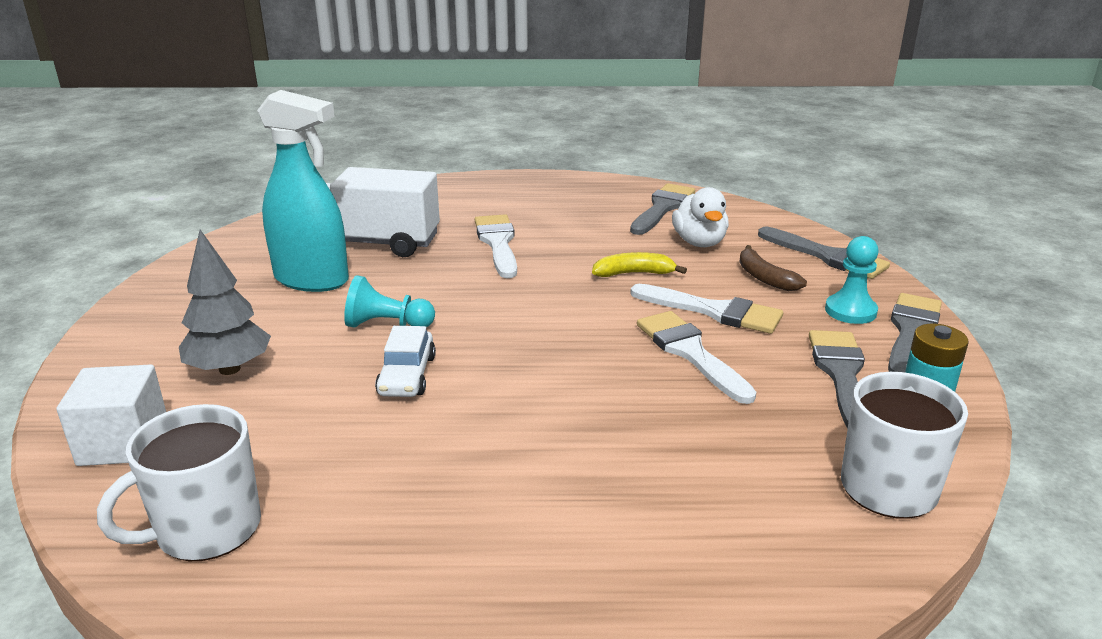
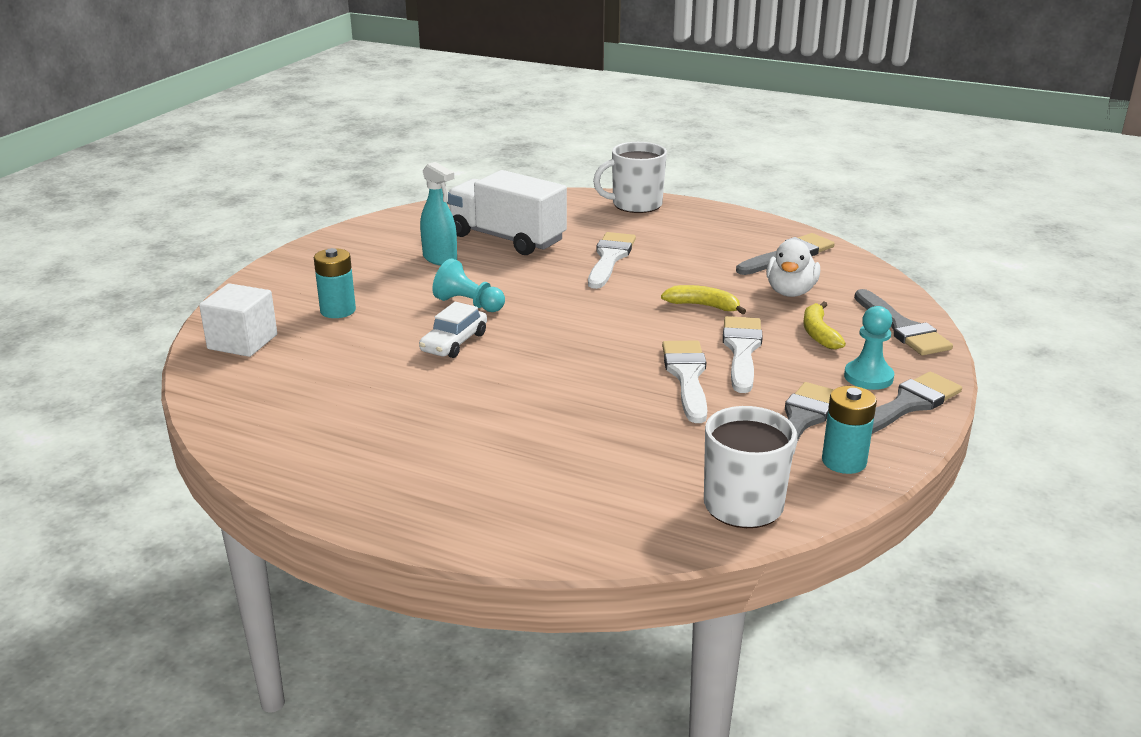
camera: 25 degrees right, 0 degrees up
white mug [97,404,261,561] -> white mug moved to [593,142,667,213]
grey tree [179,230,271,375] -> turquoise battery [314,248,356,318]
turquoise spray bottle [257,90,349,292] -> turquoise spray bottle [420,162,457,266], size x0.63
white brush [630,284,783,334] -> white brush turned 135 degrees counterclockwise [723,316,762,393]
brown banana [739,245,807,291] -> yellow banana [803,302,846,350]

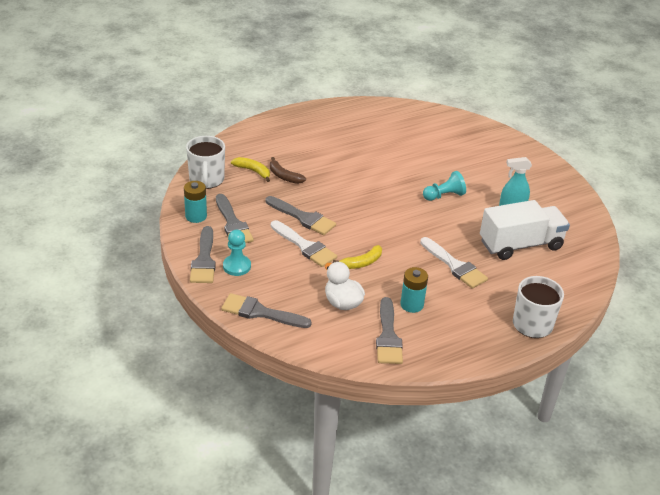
camera: 125 degrees right, 10 degrees up
white cube [199,283,277,357] -> none
turquoise battery [314,248,356,318] -> turquoise battery moved to [400,267,428,313]
white car [419,302,487,358] -> none
white brush [662,341,707,423] -> grey brush [266,196,336,235]
yellow banana [803,302,846,350] -> yellow banana moved to [231,157,270,182]
none -> brown banana [270,157,306,184]

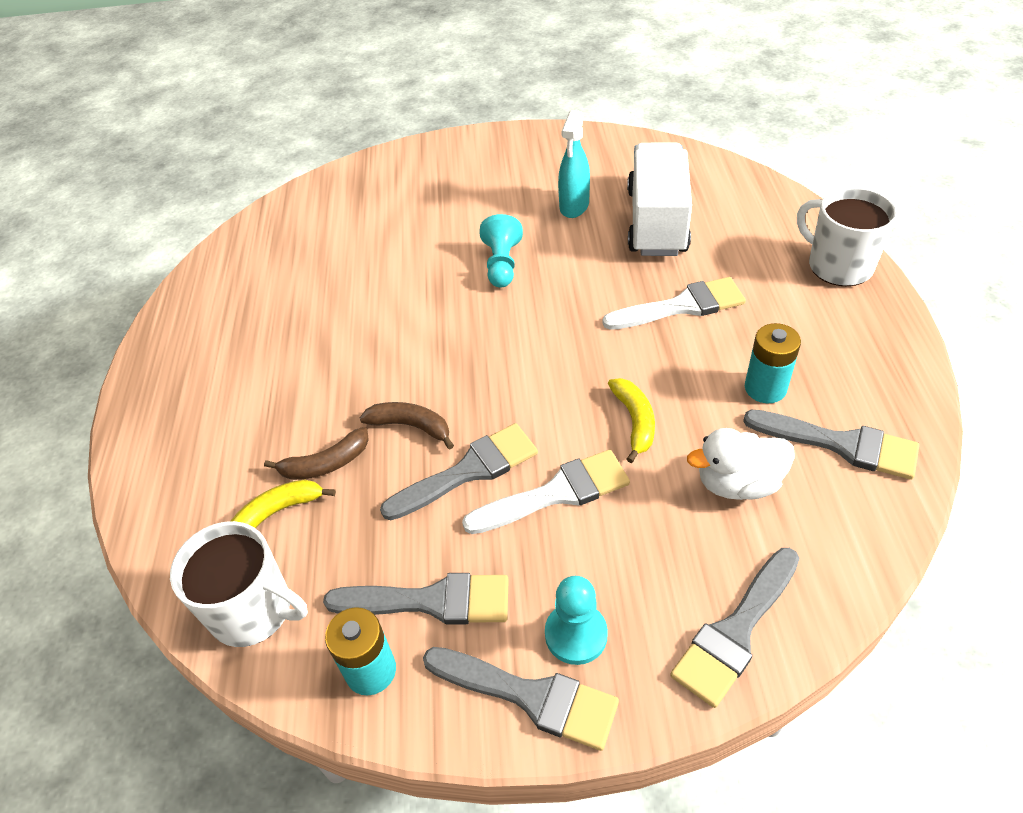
camera: 60 degrees left, 10 degrees up
none -> brown banana [360,402,454,450]

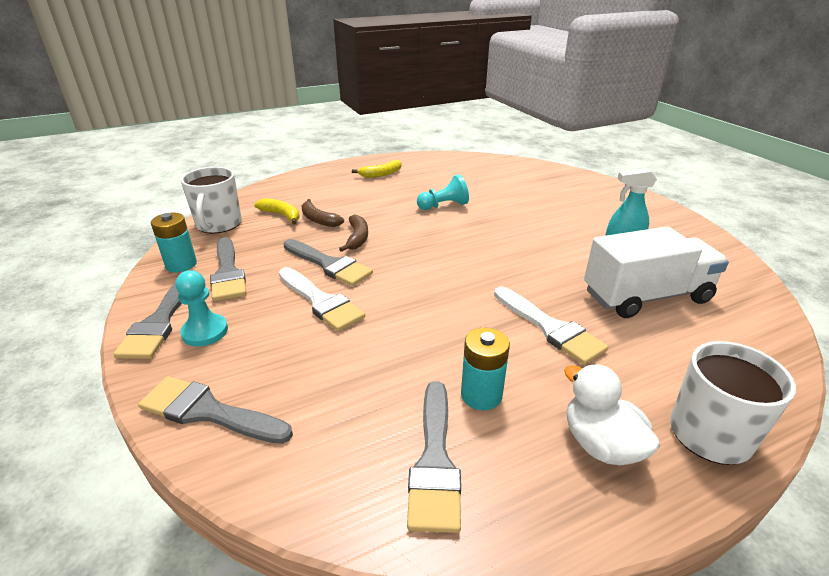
camera: 65 degrees right, 15 degrees down
turquoise pawn [480,214,523,288] -> turquoise pawn moved to [417,174,469,210]
yellow banana [608,378,655,463] -> yellow banana moved to [352,160,402,178]
white duck [687,428,795,500] -> white duck moved to [564,364,660,465]

